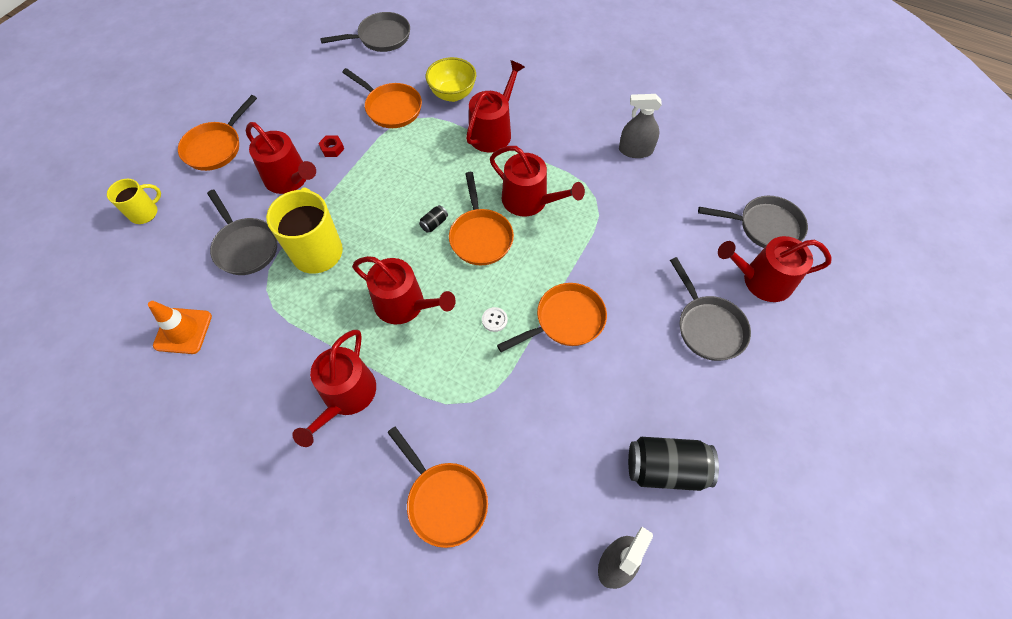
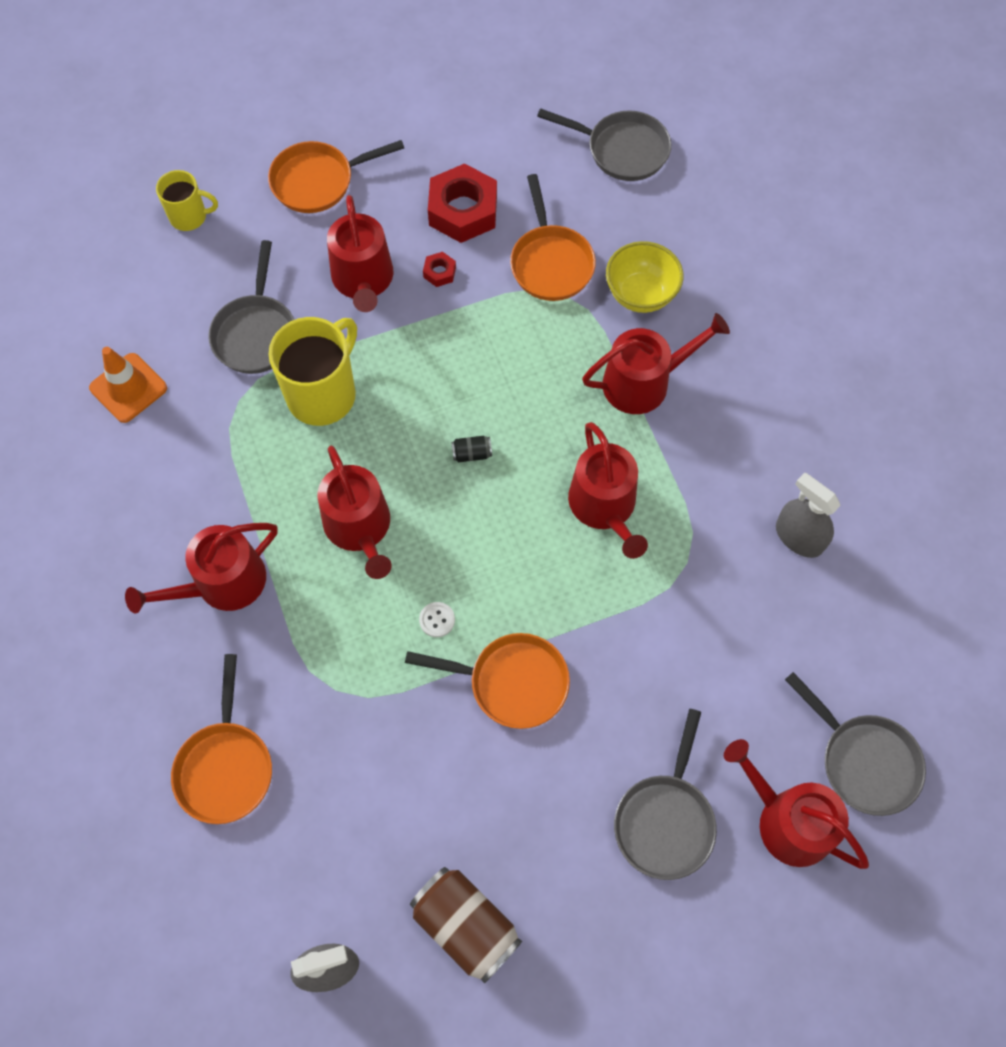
camera: 40 degrees right, 5 degrees up
orange pan [449,172,514,265] -> none
black can [628,437,719,491] -> brown can [410,867,522,984]
none -> red nut [428,163,497,243]

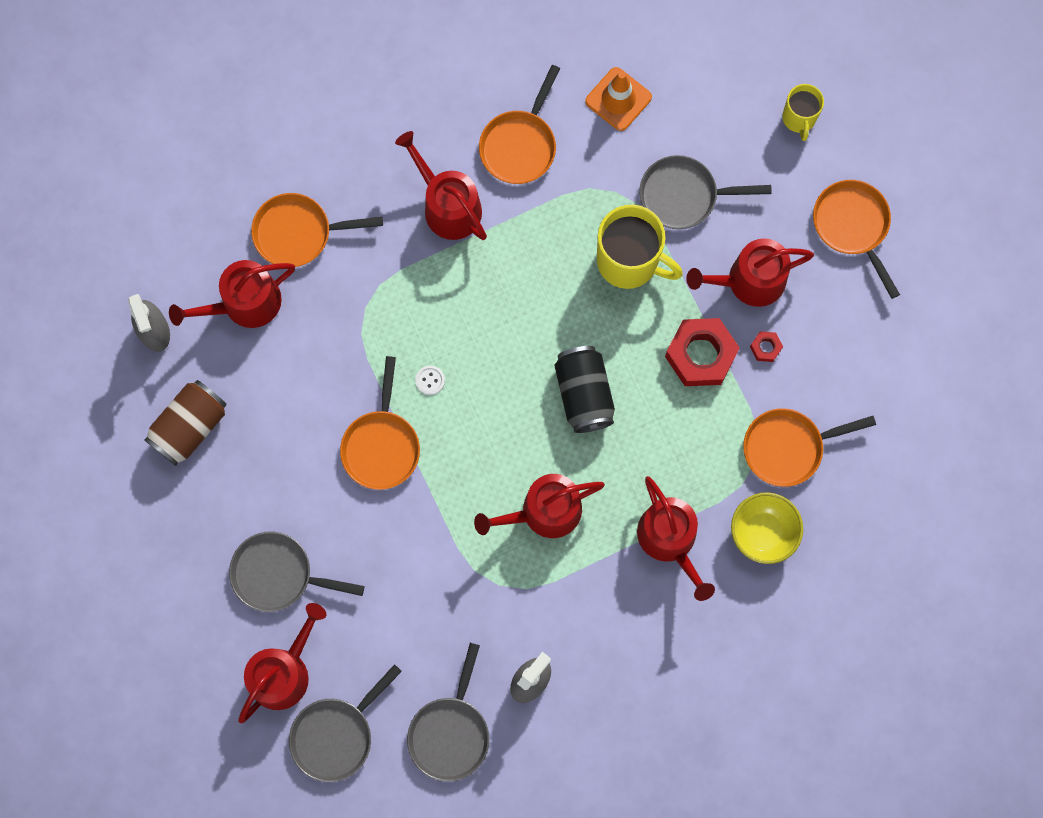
camera: 85 degrees right, 10 degrees up
red watering can [318,446,392,579] -> red watering can moved to [169,260,295,328]
red nut [428,163,497,243] -> red nut moved to [665,318,739,386]
black can [451,436,492,463] -> black can [555,346,615,433], size x2.33
grey pan [537,108,671,181] -> grey pan moved to [407,643,489,781]
none -> orange pan [479,65,560,184]

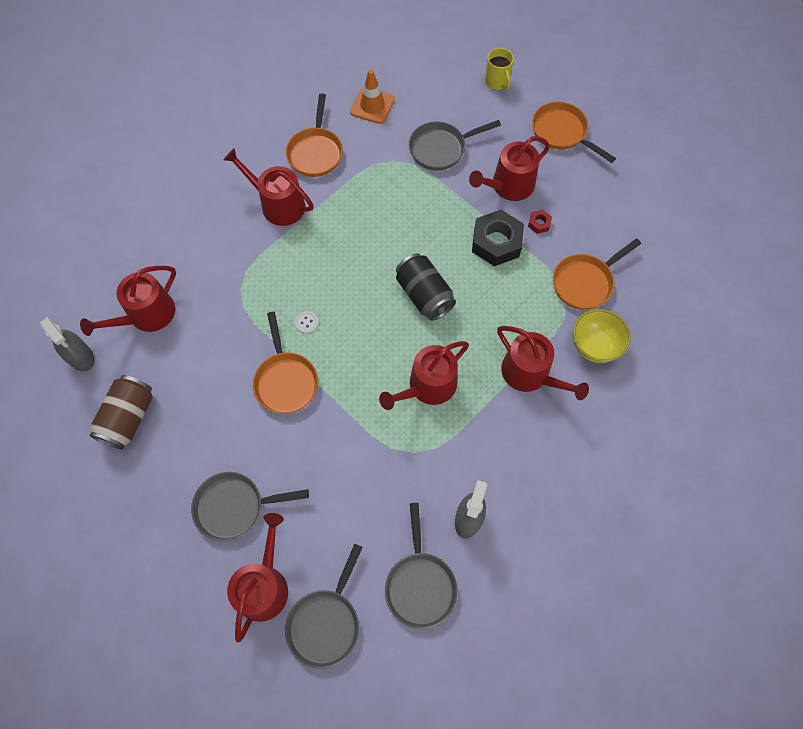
camera: 20 degrees left, 10 degrees down
orange pan [251,193,383,267] -> none
yellow mug [597,205,683,289] -> none
red nut [665,318,739,386] -> black nut [472,210,524,266]

